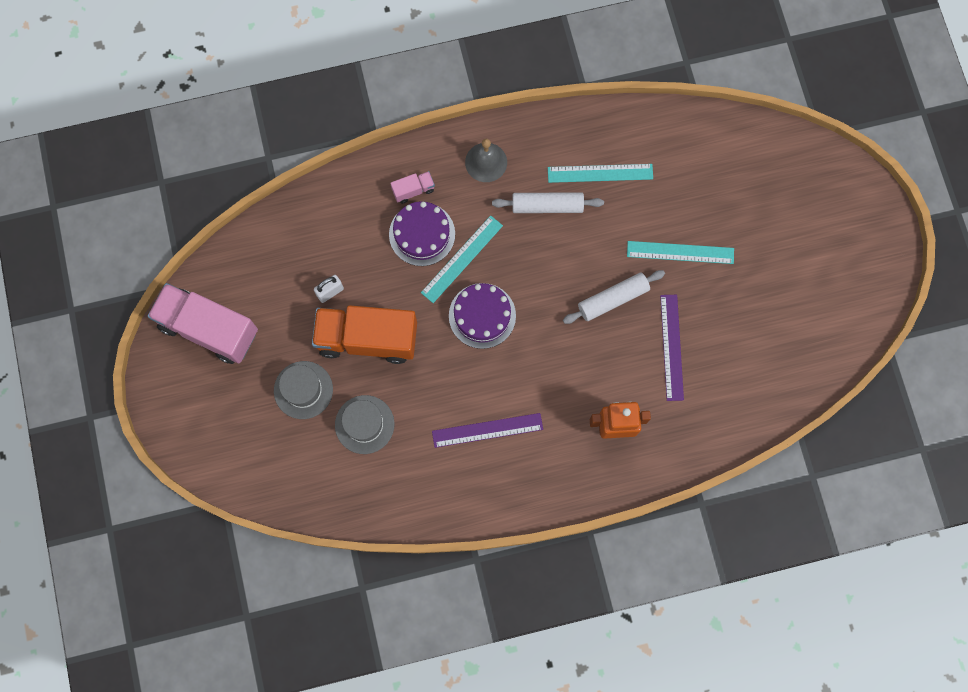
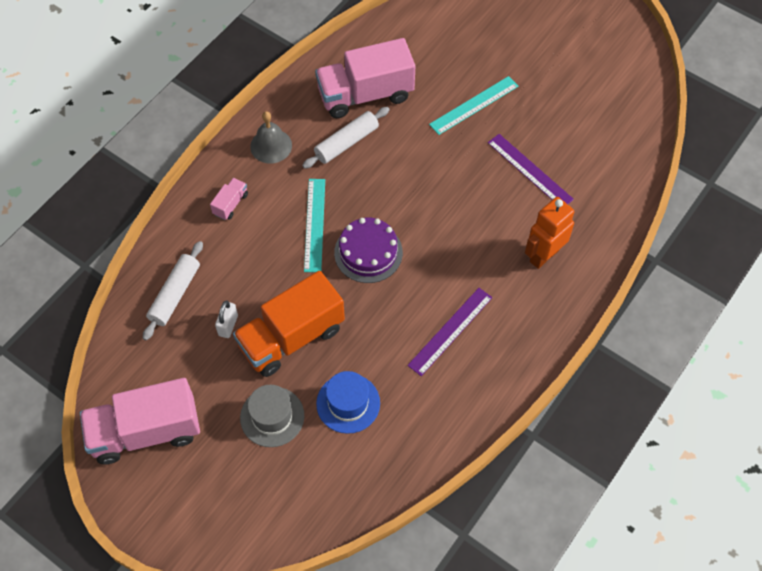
camera: 40 degrees left, 15 degrees down
grey hat [335,395,394,454] -> blue hat [316,371,380,434]
purple cake [389,201,455,266] -> none
turquoise ruler [548,164,653,183] -> pink truck [315,38,415,118]
white rolling pin [563,270,665,324] -> white rolling pin moved to [143,241,203,340]

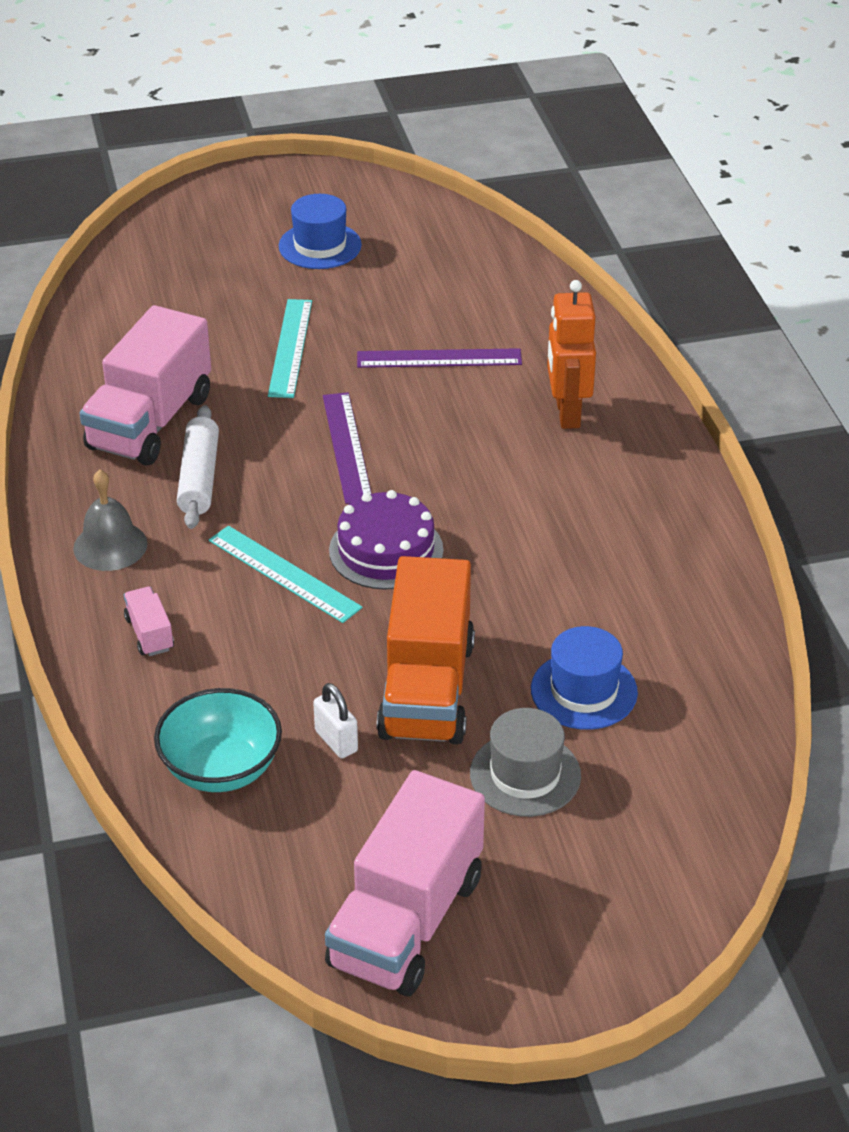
camera: 50 degrees left, 20 degrees down
white rolling pin [143,241,203,340] -> turquoise bowl [154,688,282,792]
purple ruler [407,288,493,376] -> purple ruler moved to [323,392,372,504]
none -> blue hat [279,194,362,269]

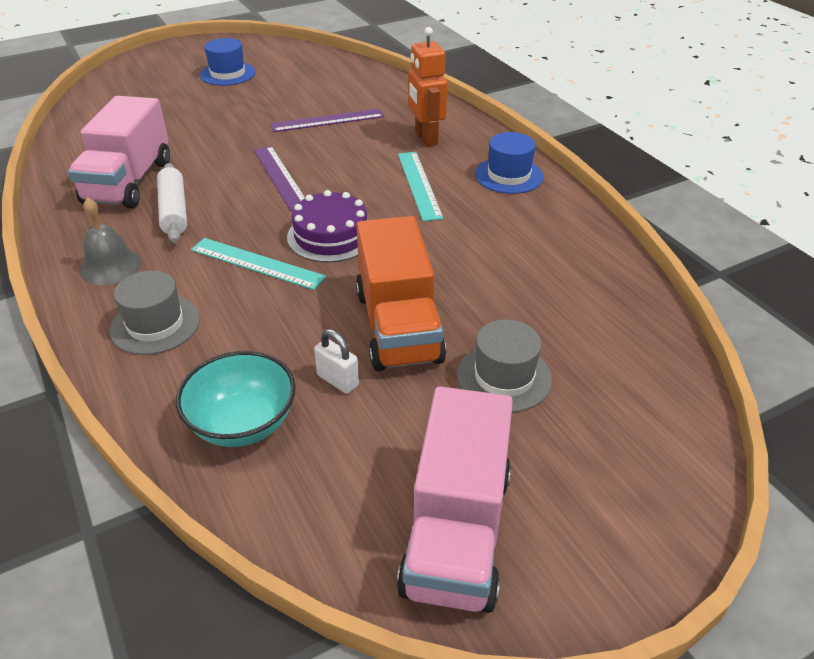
camera: 15 degrees left, 0 degrees up
pink truck [124,587,174,656] -> grey hat [110,270,200,355]
turquoise ruler [268,299,312,398] -> turquoise ruler moved to [398,152,444,221]
blue hat [531,626,638,730] -> blue hat moved to [475,132,543,194]

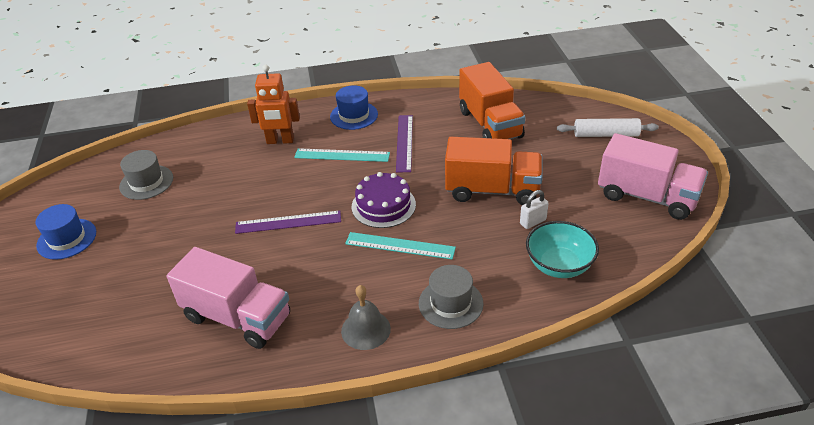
camera: 70 degrees left, 0 degrees up
white rolling pin [157,163,187,243] -> white rolling pin moved to [557,118,659,137]
turquoise ruler [191,238,326,290] -> turquoise ruler turned 60 degrees clockwise [345,232,456,259]
purple ruler [270,109,384,132] -> purple ruler moved to [396,115,413,173]
grey hat [457,319,552,412] -> grey hat moved to [119,150,173,200]
none -> orange truck [459,62,525,139]

